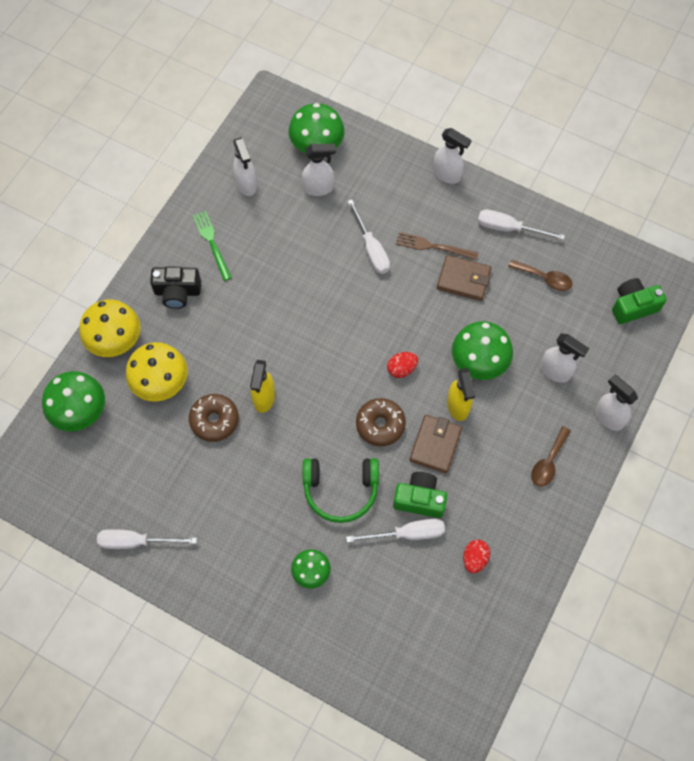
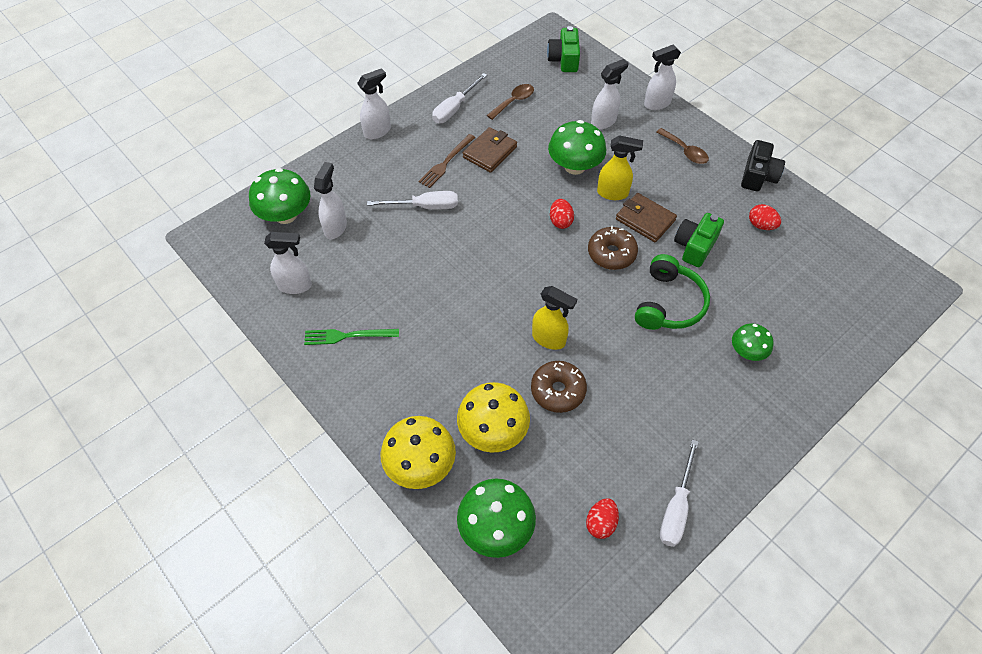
camera: 70 degrees left, 10 degrees down
black camera [150,267,201,309] -> black camera moved to [741,140,785,191]
white screwdriver [346,519,445,543] -> none
none -> red egg [586,498,619,539]

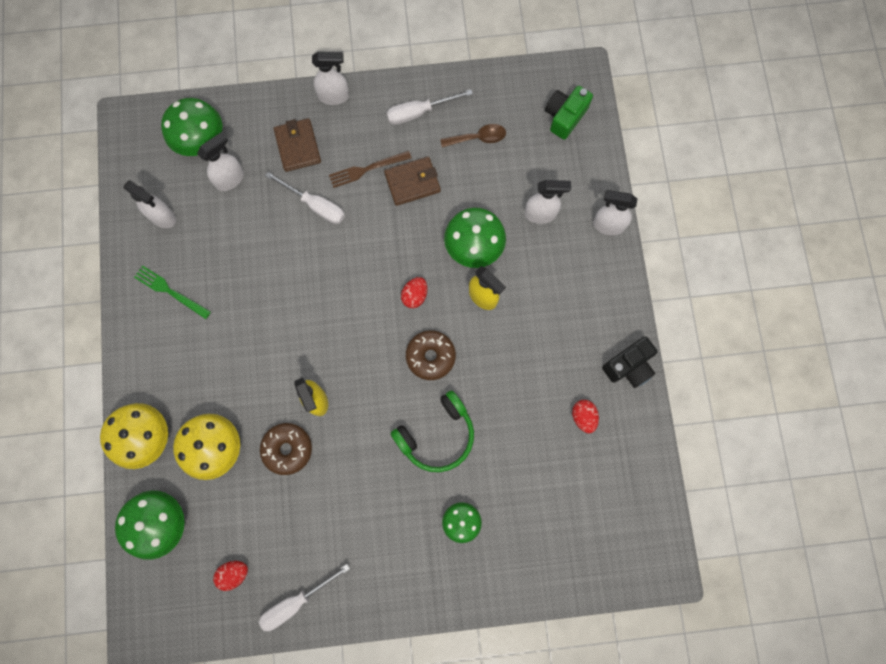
camera: 35 degrees right, 20 degrees up
brown wallet [616,193,677,242] -> brown wallet moved to [274,118,321,172]
brown spoon [656,128,709,164] -> none
green camera [674,213,724,267] -> none

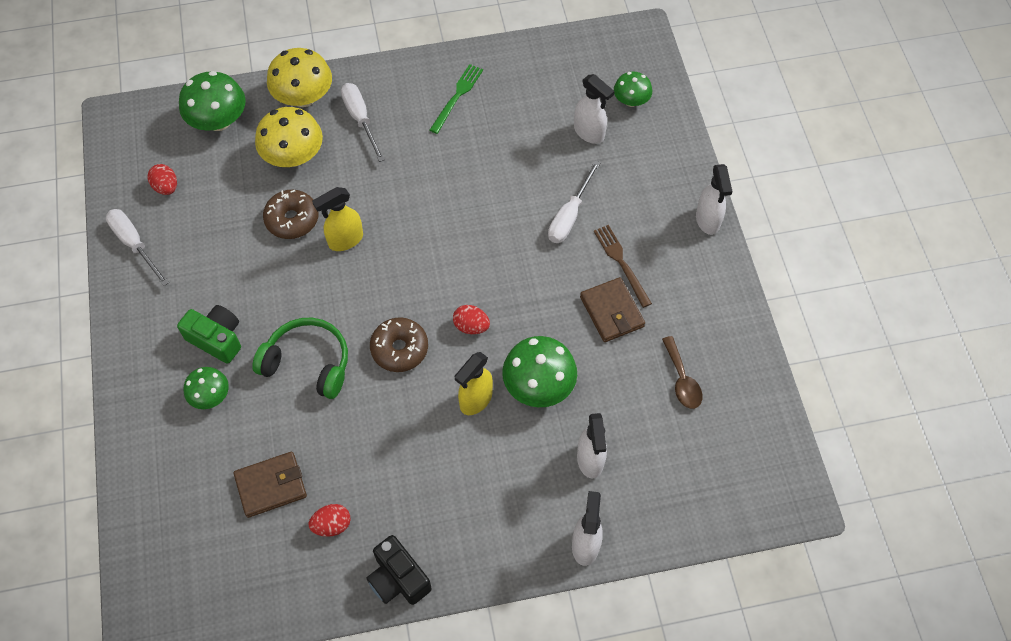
camera: 85 degrees right, 15 degrees down
white spray bottle [123,180,176,228] -> none
green mushroom [161,98,222,156] -> green mushroom [614,72,652,107], size x0.60
brown wallet [274,118,321,172] -> brown wallet moved to [233,452,307,518]
white screwdriver [387,89,473,125] -> white screwdriver moved to [341,83,385,162]
green headphones [391,390,474,472] -> green headphones turned 150 degrees clockwise [252,318,348,399]
green camera [545,86,593,140] -> green camera moved to [177,305,241,364]

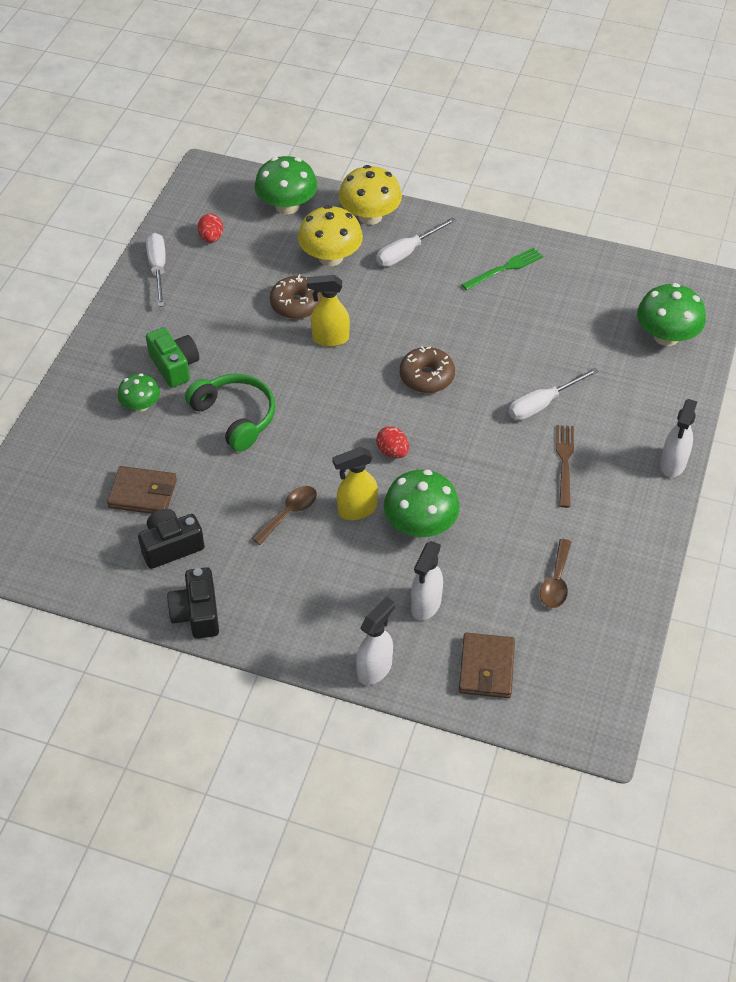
camera: 30 degrees right, 10 degrees down
red egg [309,504,351,537] -> black camera [138,509,205,569]
white screwdriver [341,83,385,162] -> white screwdriver turned 135 degrees counterclockwise [376,217,456,267]
brown donut [370,317,428,372] -> brown donut moved to [400,346,455,393]
white spray bottle [574,74,614,144] -> none
brown wallet [580,277,645,342] -> brown wallet moved to [459,633,515,698]
green mushroom [614,72,652,107] -> green mushroom [637,283,706,346], size x1.67
none -> brown spoon [252,486,317,545]

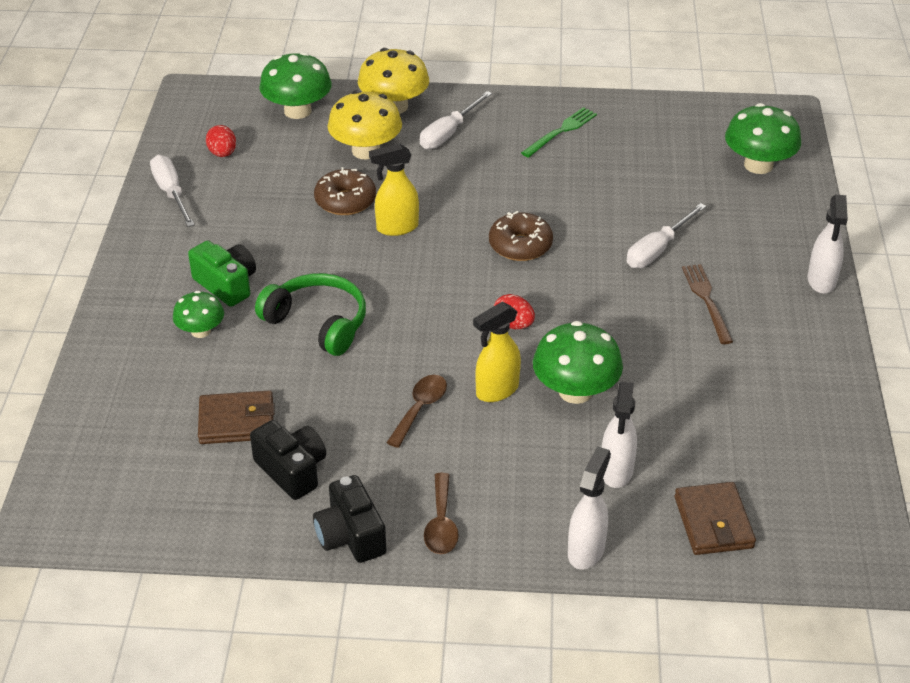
camera: 15 degrees left, 10 degrees down
black camera [138,509,205,569] -> black camera turned 90 degrees clockwise [250,420,326,500]
brown spoon [540,539,571,608] -> brown spoon moved to [424,473,459,554]

